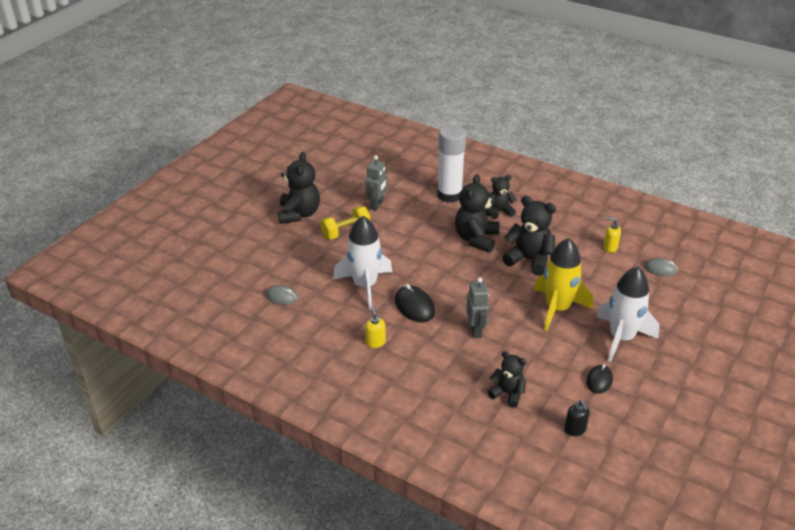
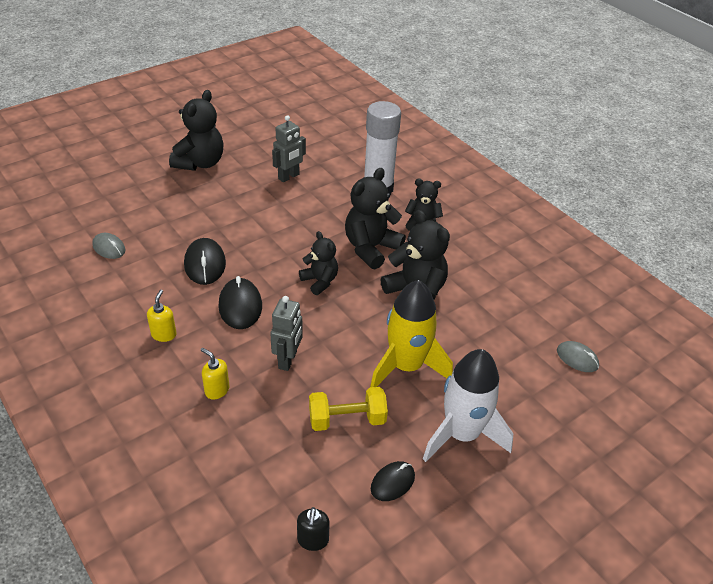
camera: 20 degrees right, 5 degrees up
yellow dumbbell [320,206,370,240] -> yellow dumbbell moved to [309,387,388,431]
white rocket [333,216,393,309] -> black mouse [184,238,226,285]
black teddy bear [488,351,526,408] -> black teddy bear moved to [299,231,338,295]
yellow soap dispenser [603,217,621,253] -> yellow soap dispenser moved to [201,348,230,400]

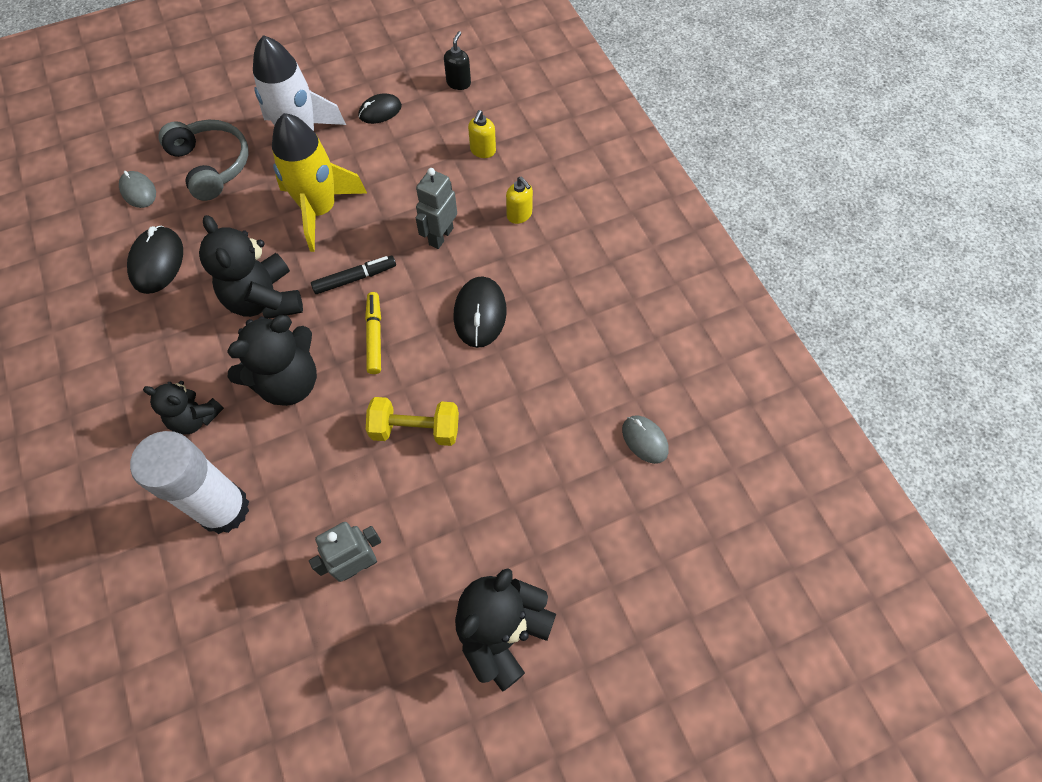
camera: 165 degrees left, 20 degrees up
yellow soap dispenser [147,290,177,342] -> yellow soap dispenser moved to [468,110,496,158]
black mouse [184,238,226,285] -> black mouse moved to [127,226,183,294]
black teddy bear [299,231,338,295] -> yellow marker [365,292,381,374]
yellow dumbbell [309,387,388,431] -> yellow dumbbell moved to [366,397,459,446]
none -> grey headphones [158,120,249,201]
none -> black marker [311,256,396,294]

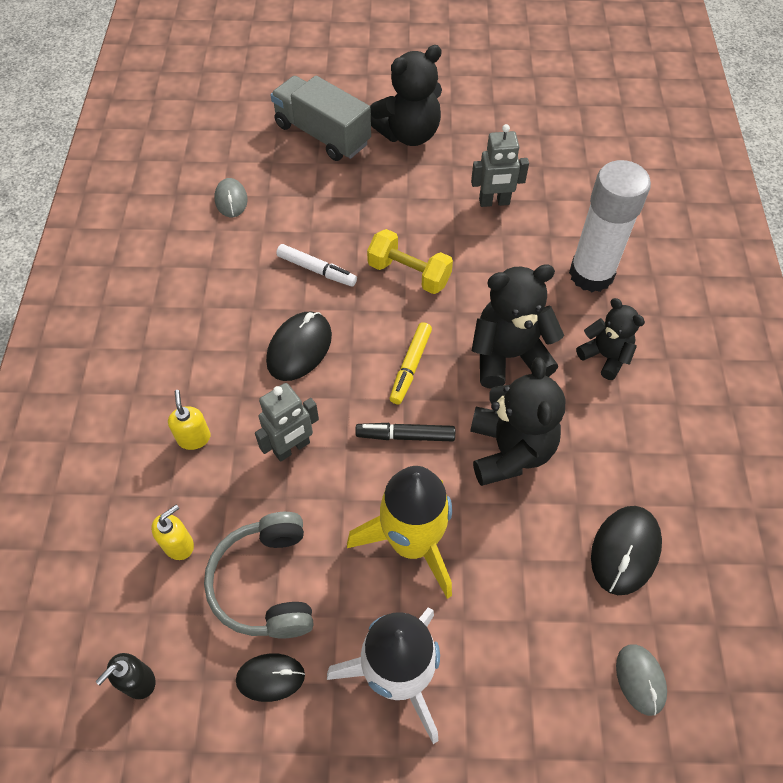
camera: 155 degrees left, 5 degrees down
grey headphones [158,120,249,201] -> grey headphones moved to [204,512,314,639]
none -> grey truck [271,76,371,161]
none -> white marker [276,244,357,287]

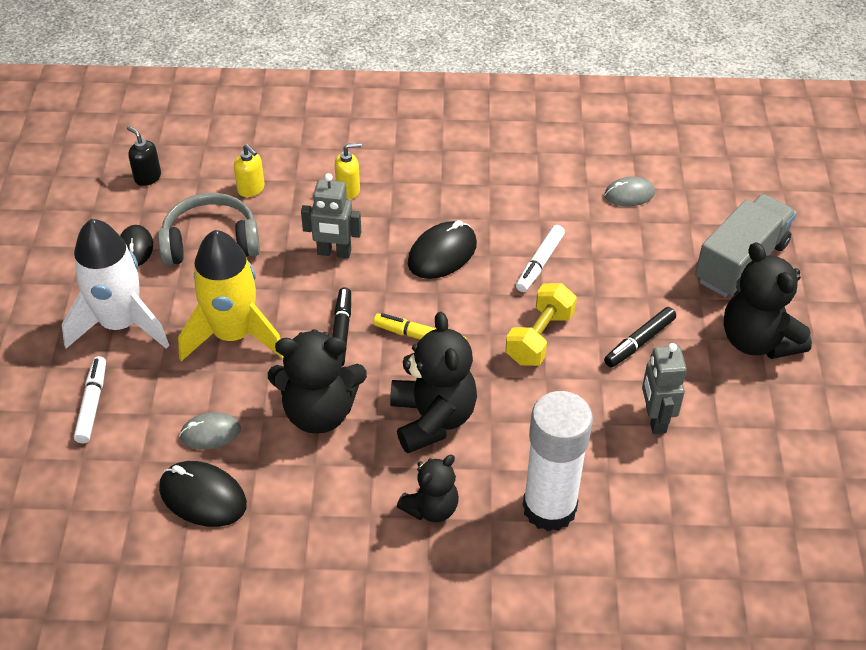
camera: 90 degrees right, 10 degrees down
grey robot [255,383,319,462] -> grey robot turned 45 degrees counterclockwise [301,173,361,258]
black mouse [266,312,332,381] -> black mouse turned 75 degrees counterclockwise [408,220,477,279]
grey mouse [616,644,667,716] -> grey mouse moved to [179,412,241,450]
none -> white marker [74,356,106,443]
none -> black marker [604,307,676,368]

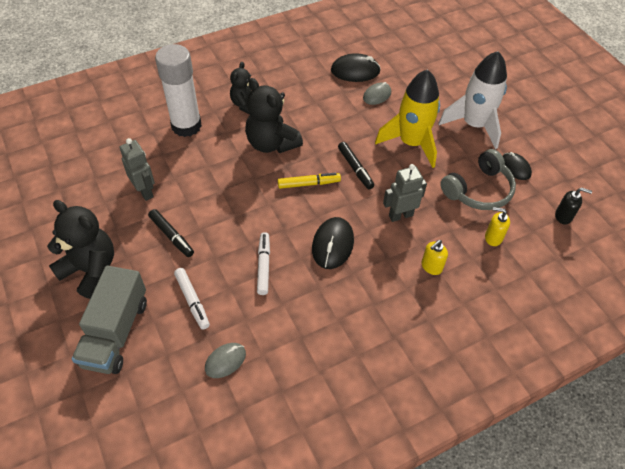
camera: 150 degrees right, 5 degrees up
white marker [74,356,106,443] -> white marker moved to [174,268,210,330]
black teddy bear [268,329,367,434] -> none
yellow dumbbell [505,283,577,366] -> none
black marker [604,307,676,368] -> black marker turned 120 degrees clockwise [148,209,194,257]

